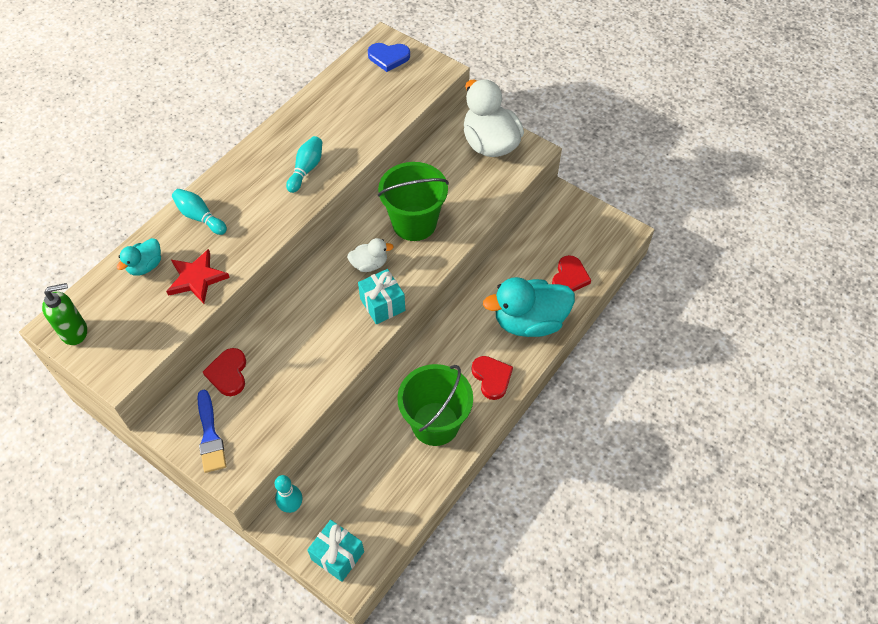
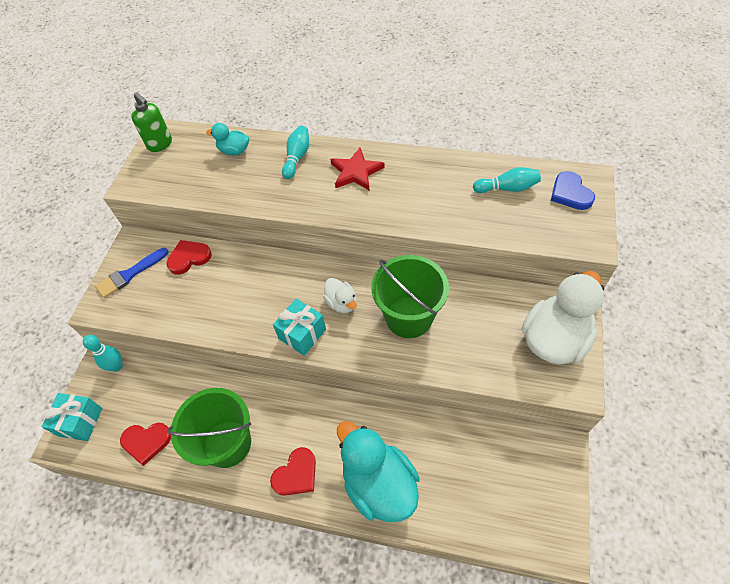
camera: 70 degrees right, 0 degrees up
red star [166,249,230,304] -> red star moved to [330,148,385,191]
turquoise bowling pin [286,136,322,193] -> turquoise bowling pin moved to [473,167,541,193]
red heart [552,255,591,292] -> red heart moved to [120,423,171,466]

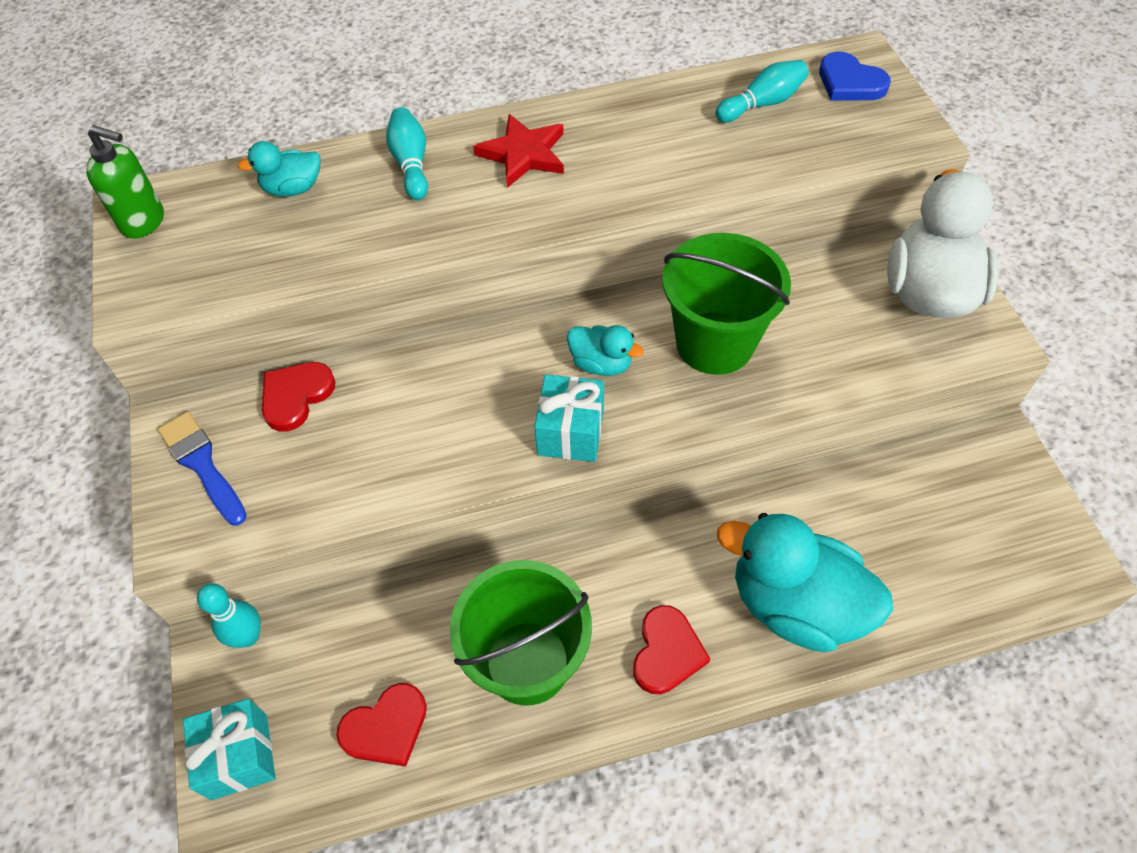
camera: 30 degrees left, 0 degrees up
blue brush [95,248,169,298] -> blue brush turned 120 degrees clockwise [158,412,247,526]
white duck [323,278,356,313] -> turquoise duck [567,325,644,376]

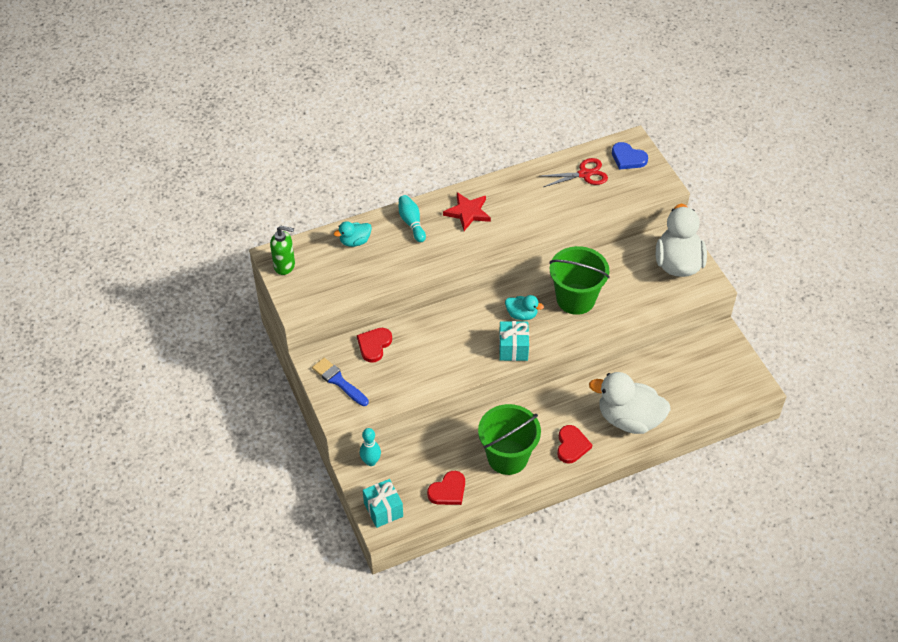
camera: 10 degrees left, 5 degrees down
turquoise bowling pin [715,60,809,122] -> red scissors [542,158,608,187]
turquoise duck [717,513,893,652] -> white duck [589,372,671,434]

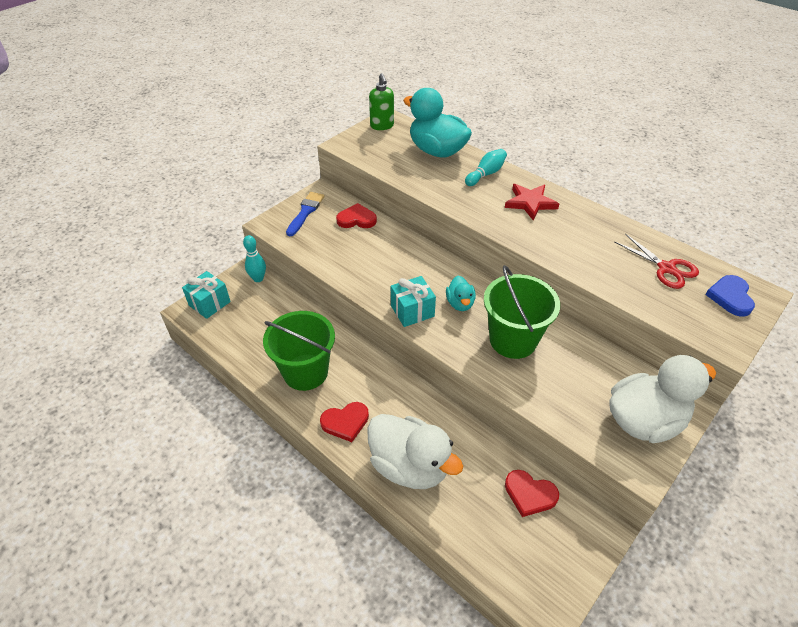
camera: 65 degrees right, 5 degrees down
turquoise duck [334,221,372,247] -> turquoise duck [403,88,472,157], size x2.03
red heart [427,471,465,505] -> red heart moved to [505,470,559,517]
white duck [589,372,671,434] -> white duck turned 135 degrees clockwise [367,414,463,489]

